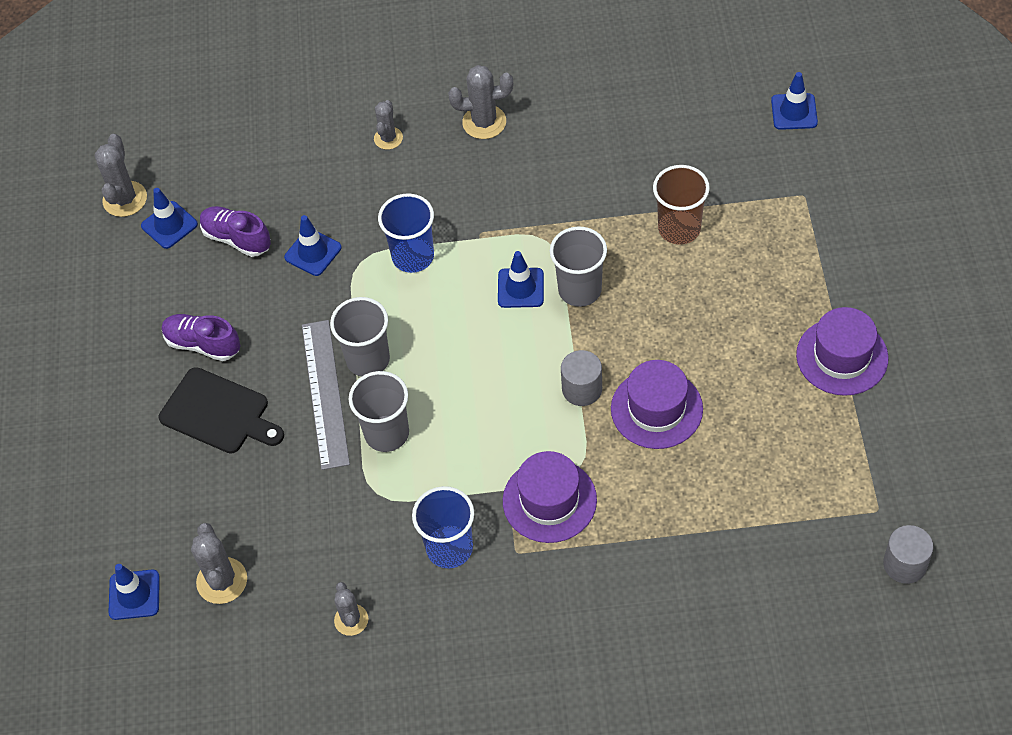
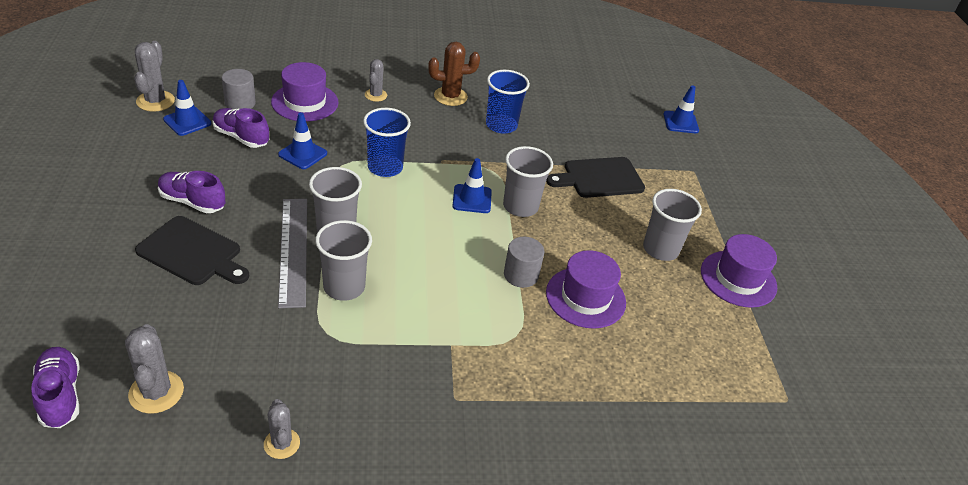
camera: 10 degrees left, 15 degrees down
blue traffic cone [108,564,160,620] -> purple shoe [31,347,80,428]
blue cup [412,486,474,568] -> blue cup moved to [486,70,530,134]
grey cactus [448,65,513,139] -> brown cactus [428,42,480,106]
purple hat [503,451,597,543] -> purple hat moved to [271,62,339,122]
brown cup [653,165,710,245] -> black cutting board [546,157,645,198]
grey cylinder [883,525,933,584] -> grey cylinder moved to [222,69,256,109]
none -> grey cup [643,189,702,261]

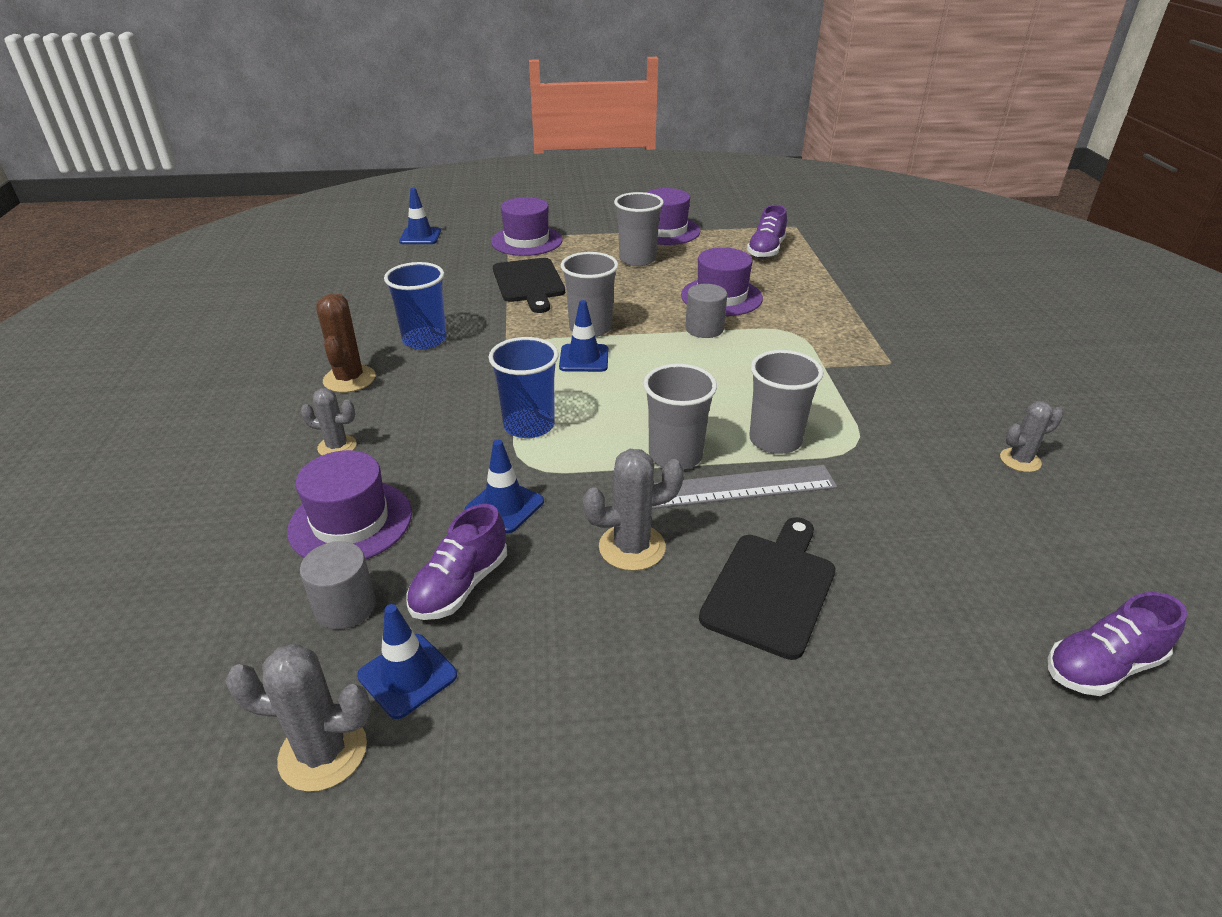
camera: 85 degrees left, 5 degrees down
grey cactus [125,324,184,414] -> grey cactus moved to [583,449,684,571]
purple shoe [158,171,225,213] -> purple shoe moved to [747,205,787,258]
none -> purple hat [491,197,563,256]

